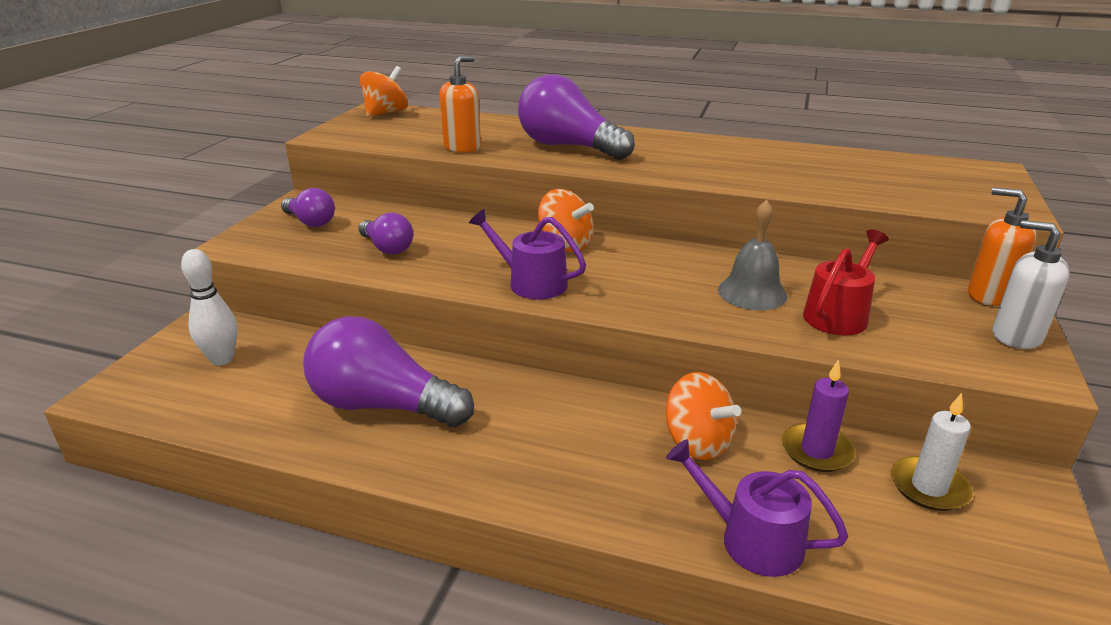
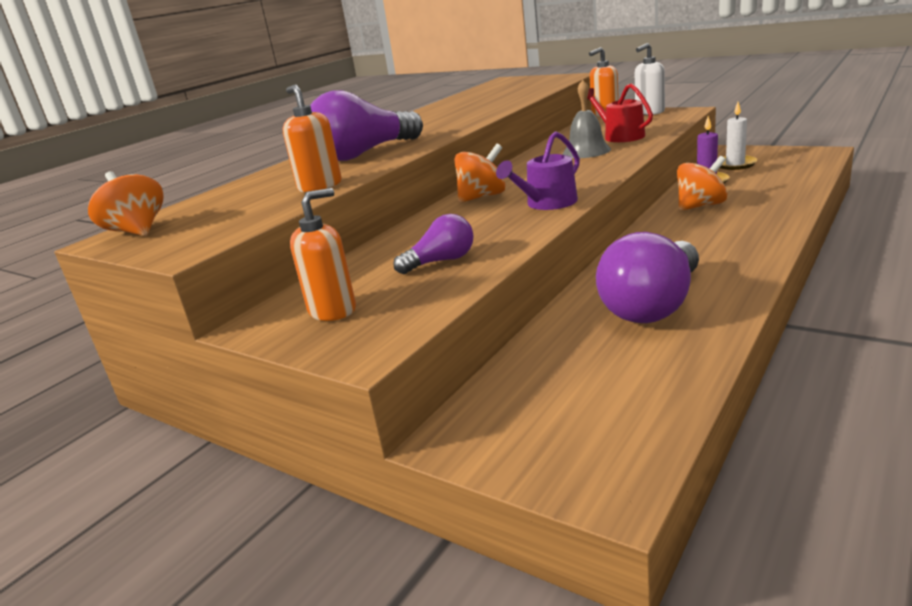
camera: 70 degrees left, 5 degrees down
white bowling pin [181,249,237,366] -> none
purple light bulb [281,188,335,227] -> orange soap dispenser [290,188,356,321]
purple watering can [666,439,848,577] -> none

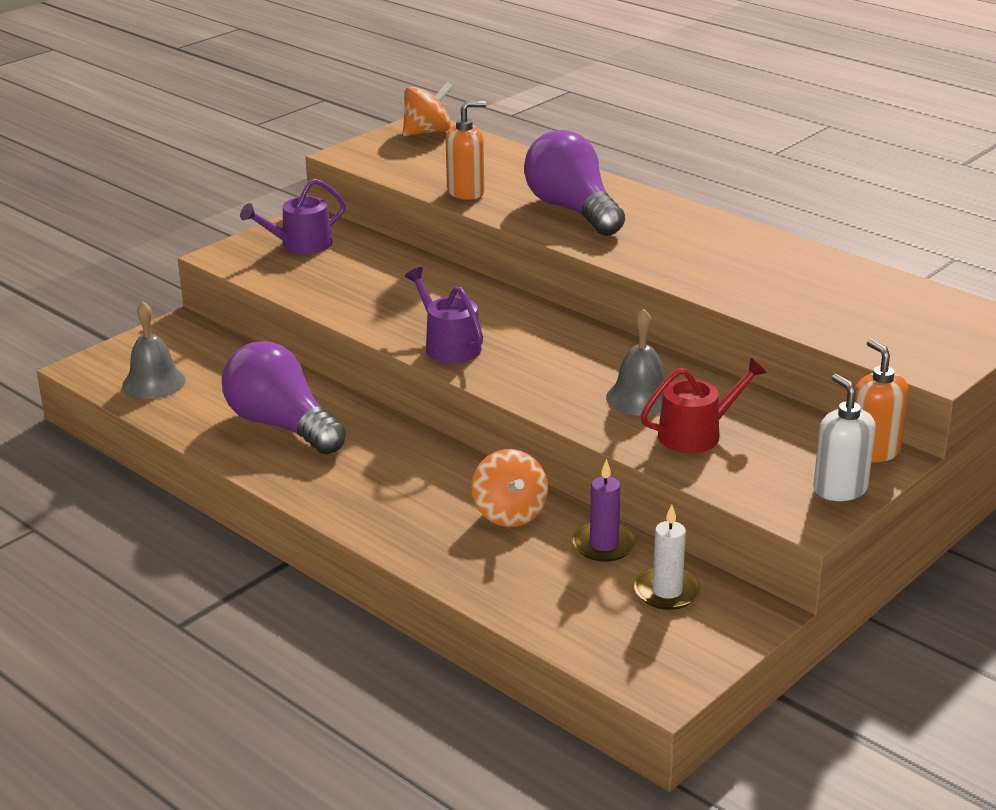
camera: 95 degrees right, 5 degrees up
orange soap dispenser [290,188,356,321] -> purple watering can [240,178,346,254]
purple light bulb [393,214,474,274] -> none
orange spinning top [454,144,506,203] -> none
none -> grey bell [122,302,186,399]

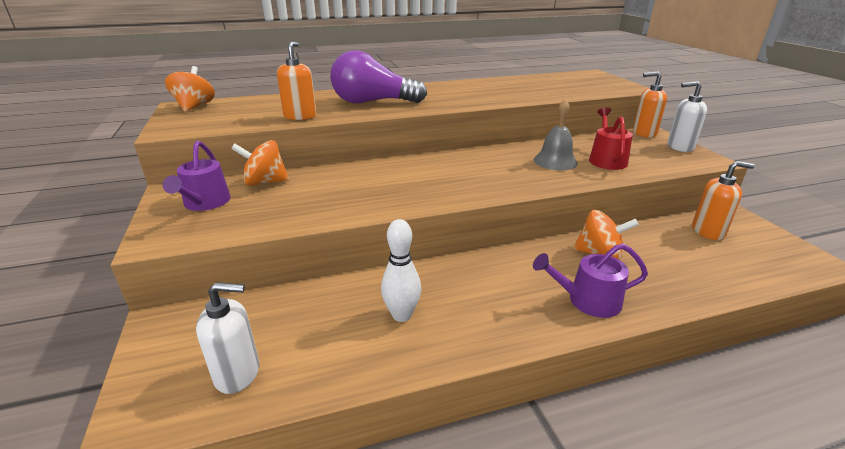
camera: 60 degrees left, 0 degrees up
grey bell [122,302,186,399] -> white soap dispenser [196,282,259,394]
purple light bulb [222,341,346,455] -> white bowling pin [381,219,421,322]
purple watering can [405,267,483,363] -> purple watering can moved to [533,244,648,318]
purple candle [572,459,637,562] -> none
white candle [634,504,702,610] -> orange soap dispenser [692,161,754,240]
none -> orange spinning top [231,140,289,186]

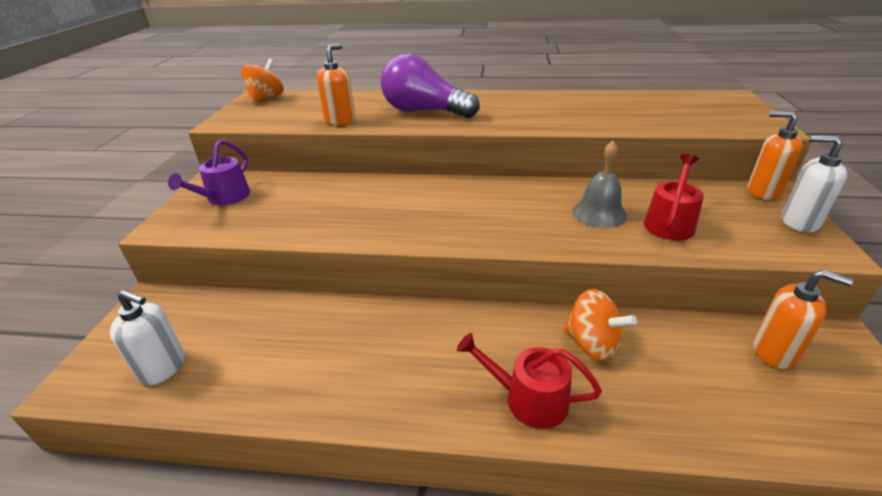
camera: 25 degrees right, 5 degrees up
orange spinning top [231,140,289,186] -> none
white bowling pin [381,219,421,322] -> none
purple watering can [533,244,648,318] -> red watering can [457,333,602,429]

